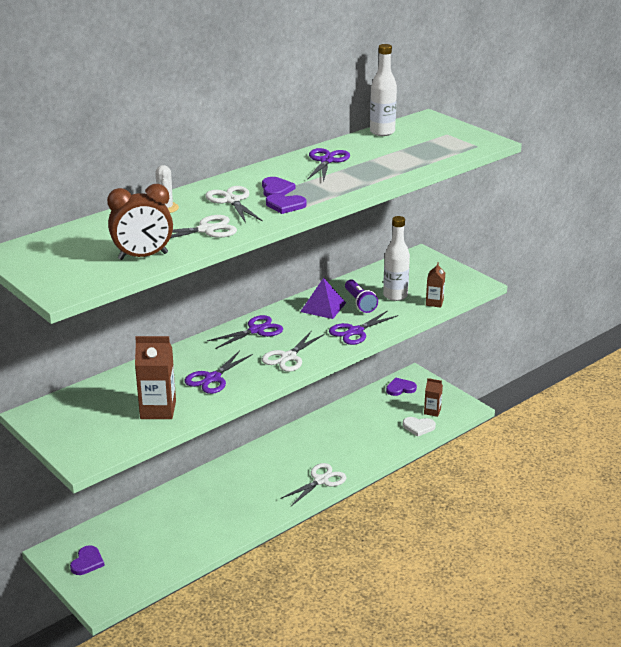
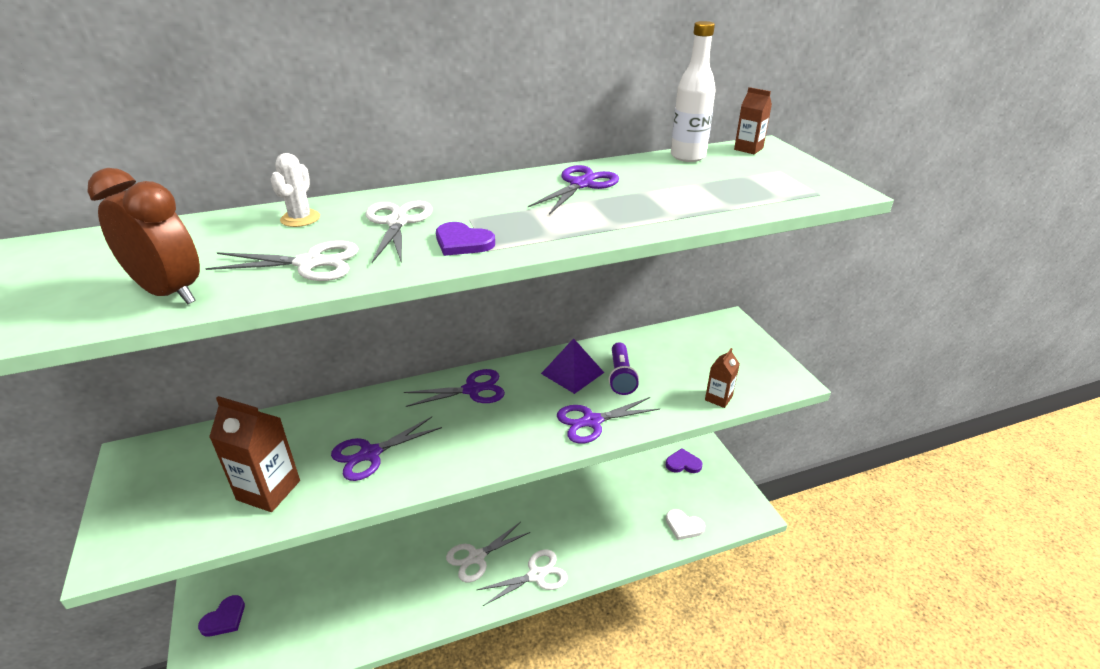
camera: 20 degrees right, 5 degrees up
brown clock [107,184,173,260] -> brown clock turned 150 degrees counterclockwise [88,168,200,304]
purple heart [262,177,296,197] -> none
white scissors [262,330,325,372] -> white scissors moved to [446,522,530,583]
white bottle [383,216,410,301] -> none
brown carton [424,378,443,417] -> brown carton moved to [734,87,772,154]

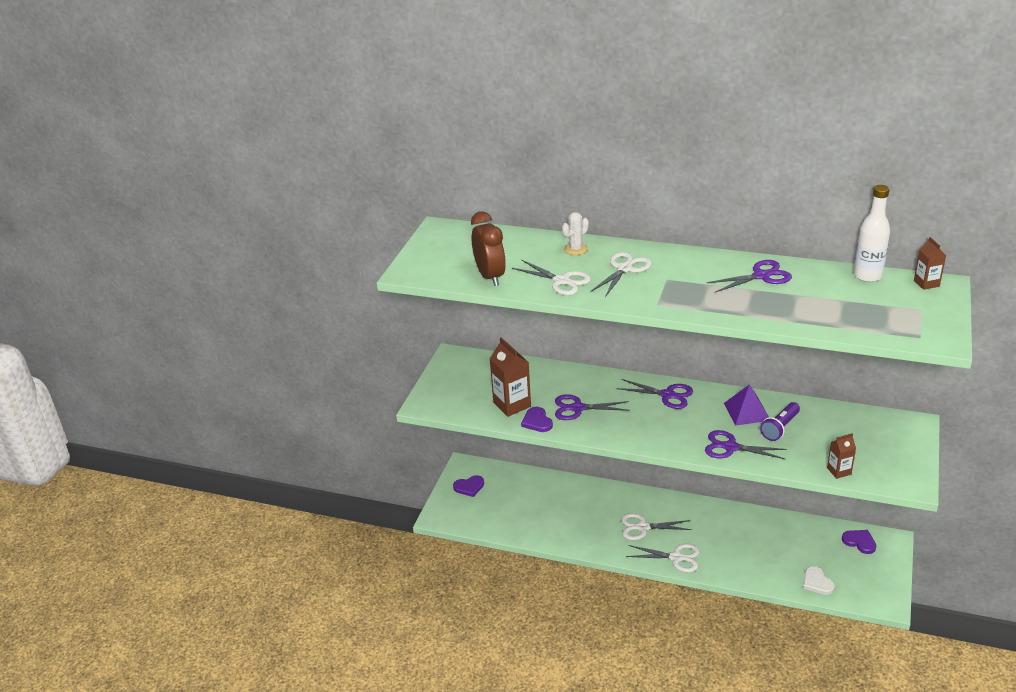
camera: 40 degrees right, 0 degrees up
purple heart [436,222,495,256] -> purple heart moved to [521,407,553,432]

